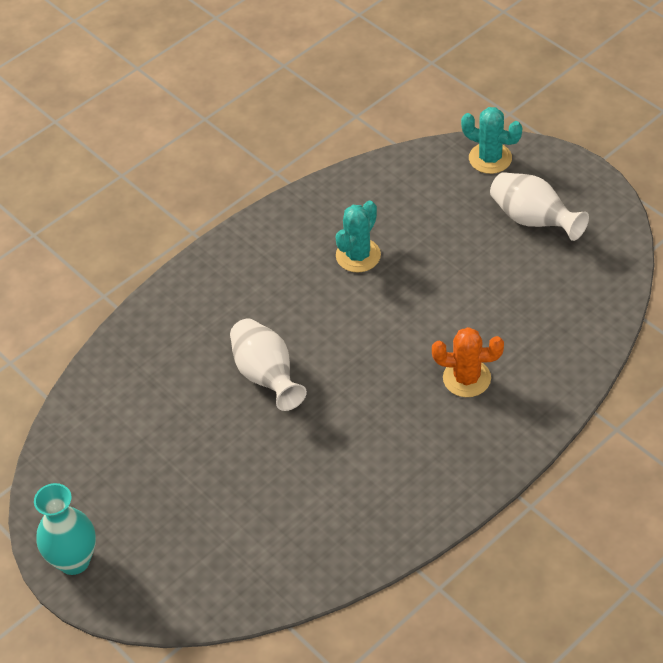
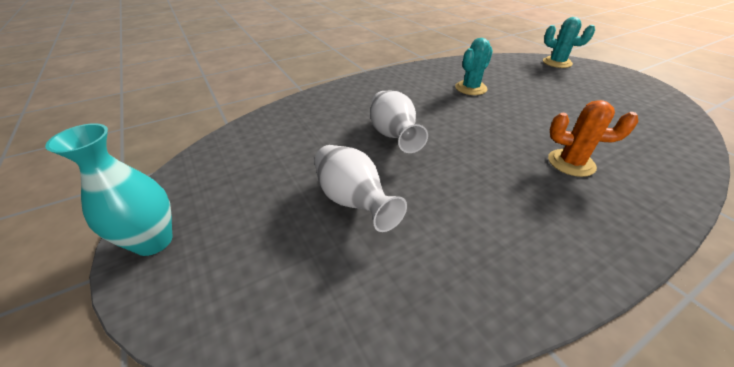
camera: 10 degrees right, 10 degrees down
white vase [490,172,589,241] -> white vase moved to [314,145,407,232]

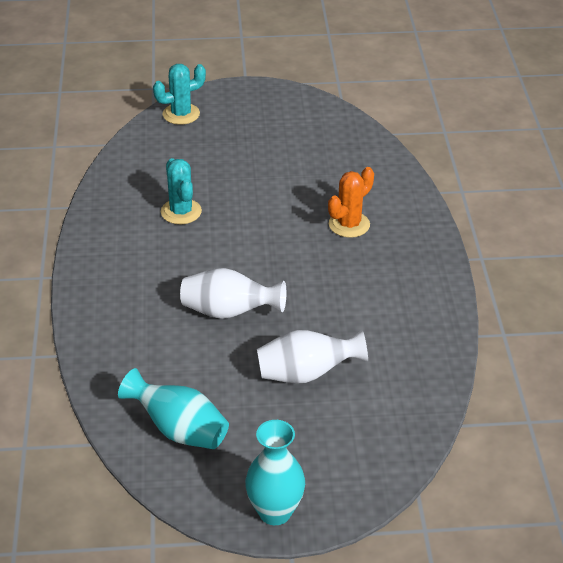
camera: 65 degrees left, 0 degrees up
none -> turquoise vase [118,368,229,449]

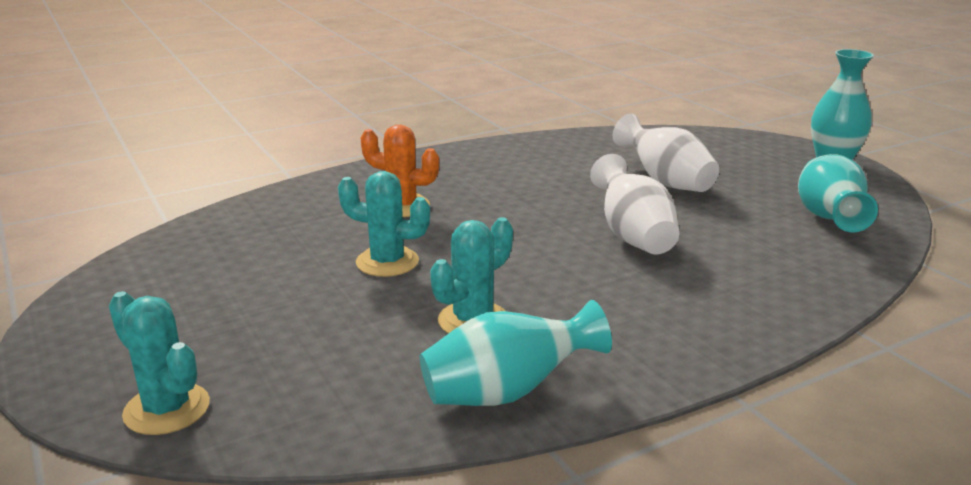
camera: 115 degrees left, 15 degrees down
none -> turquoise cactus [338,171,430,277]
none -> turquoise vase [420,300,612,406]

